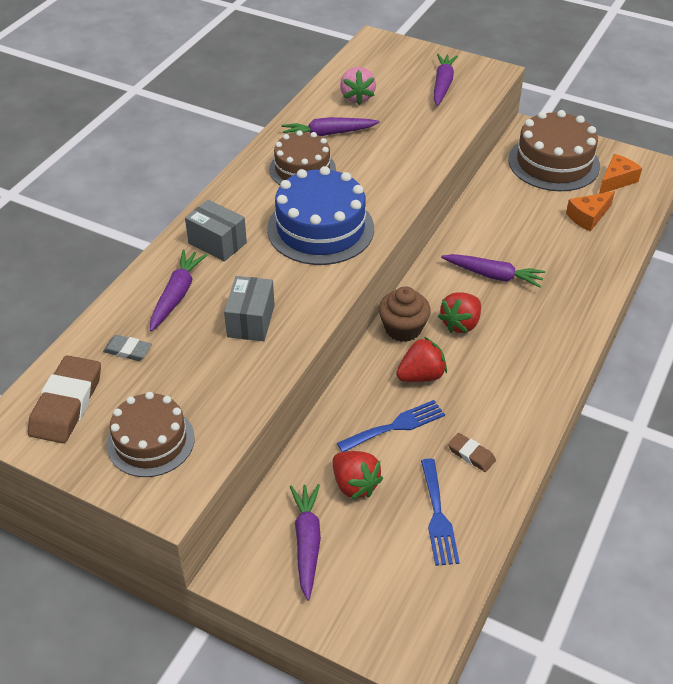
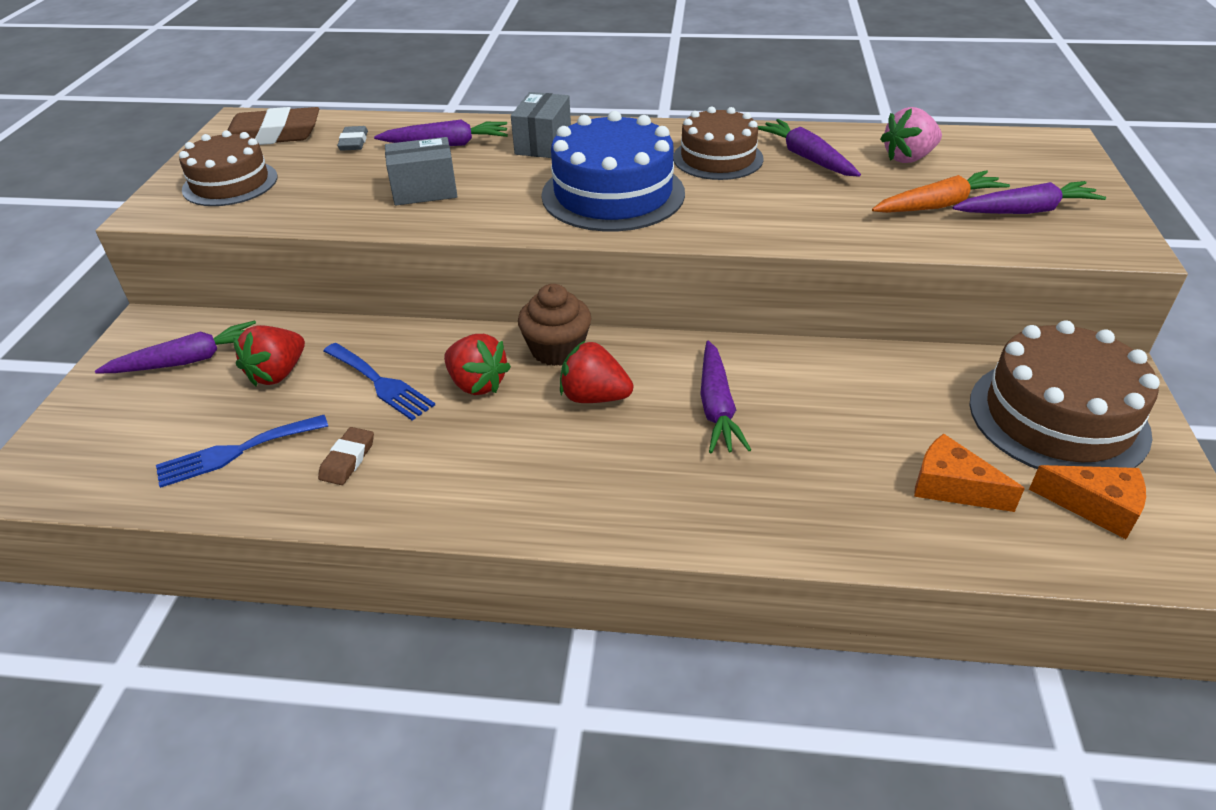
camera: 70 degrees right, 5 degrees down
none -> orange carrot [872,170,1010,213]

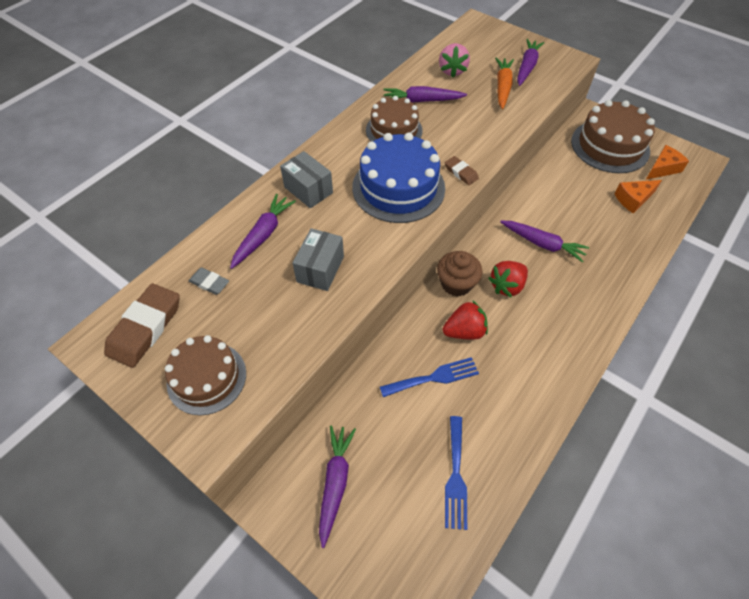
camera: 60 degrees left, 15 degrees up
red strawberry [234,325,305,386] -> none
brown eraser [318,427,374,485] -> brown eraser moved to [445,156,479,185]

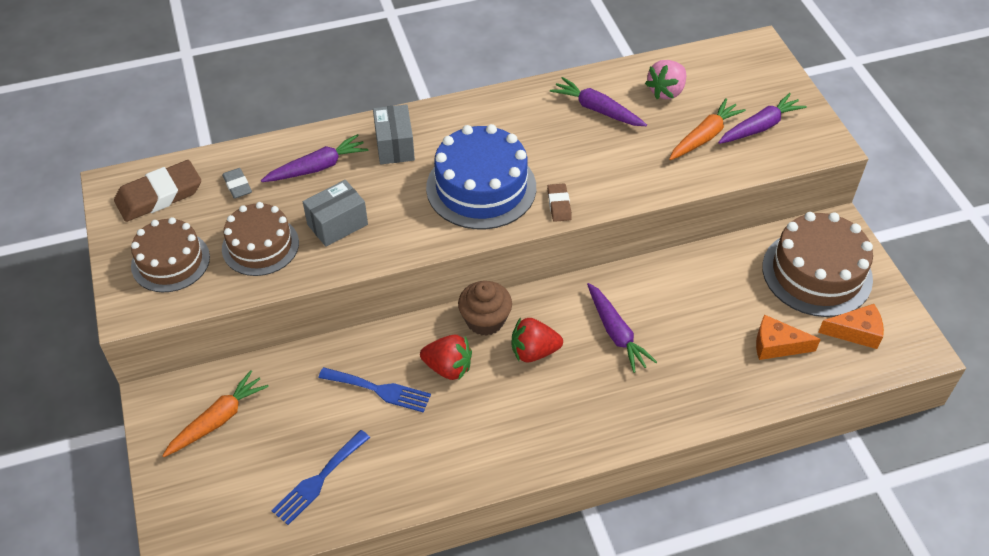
camera: 35 degrees right, 5 degrees down
purple carrot [319,425,356,548] -> orange carrot [162,370,269,457]
brown cake [366,96,423,142] -> brown cake moved to [222,202,299,276]

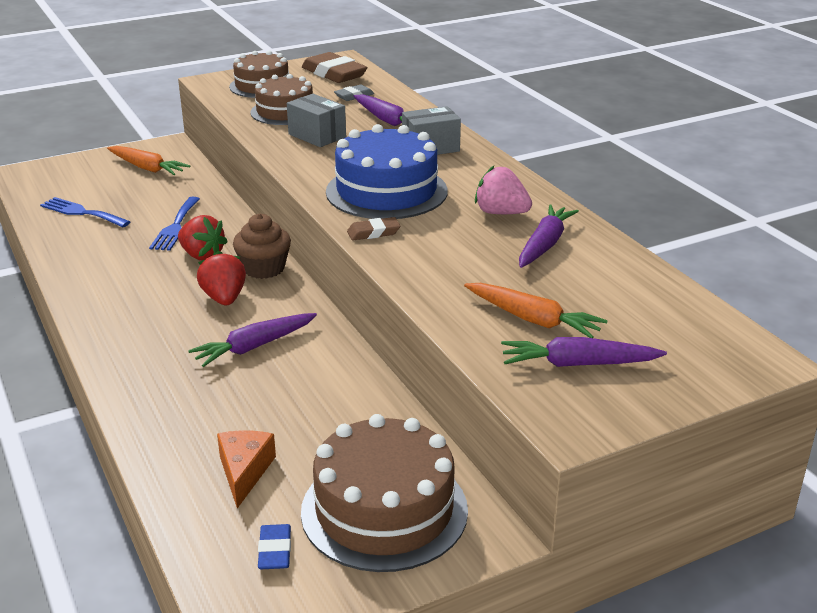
camera: 80 degrees right, 20 degrees down
red strawberry [420,335,472,381] -> red strawberry turned 60 degrees counterclockwise [178,215,228,260]
pink strawberry [645,60,686,99] -> pink strawberry moved to [475,166,532,214]
purple carrot [718,93,807,144] -> purple carrot turned 135 degrees clockwise [501,337,667,367]
orange cheese [818,304,884,349] -> blue eraser [258,524,291,569]

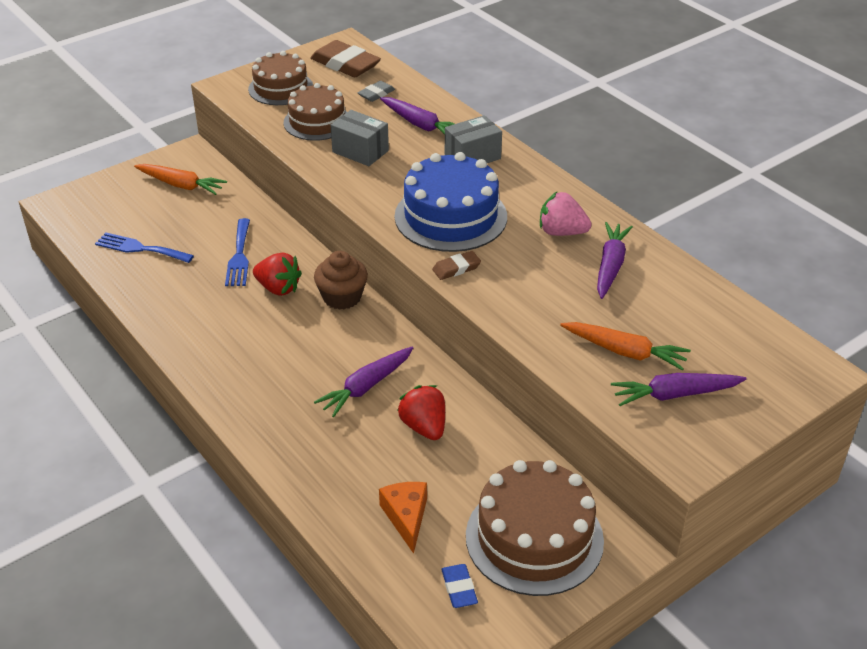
camera: 10 degrees left, 10 degrees up
red strawberry [197,251,246,305] -> red strawberry moved to [397,385,445,440]

